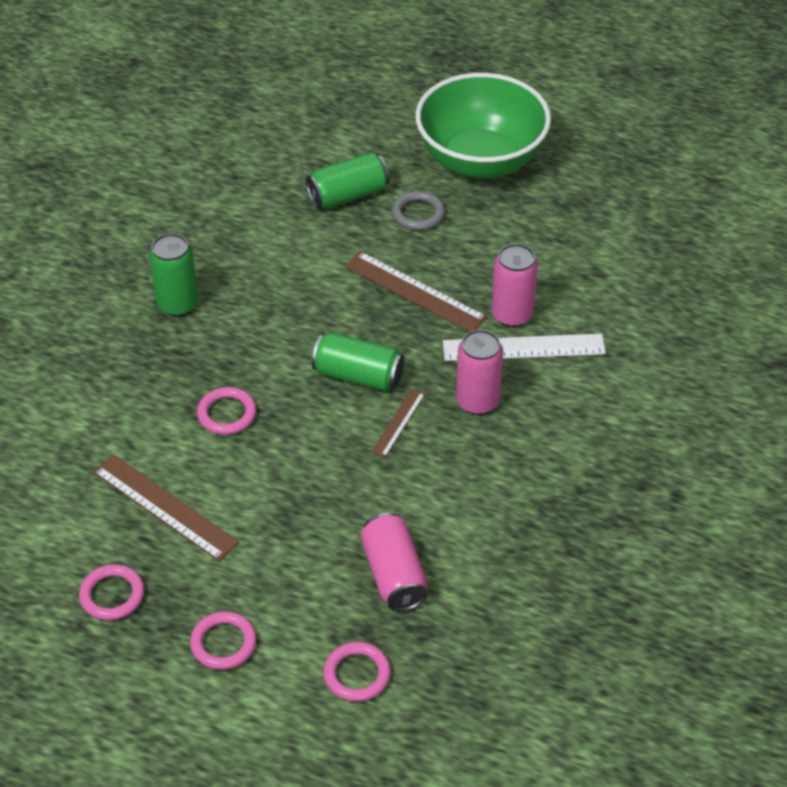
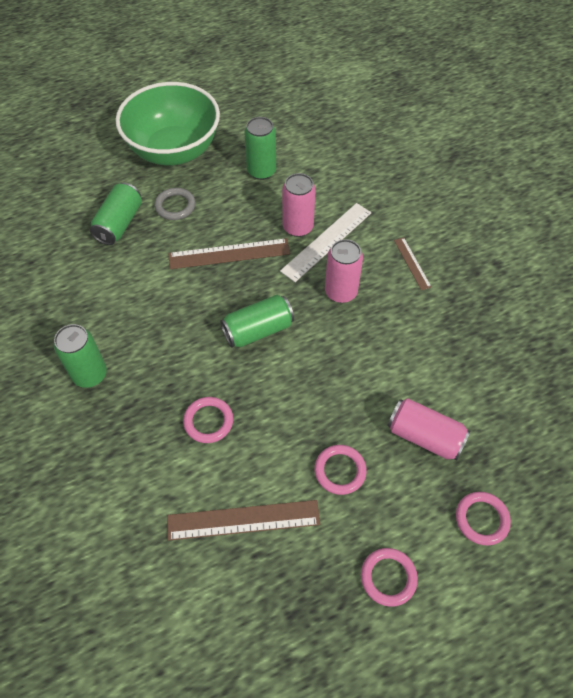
camera: 45 degrees left, 10 degrees up
pink ring [79,564,144,620] -> pink ring moved to [314,445,367,495]
brown ruler [371,389,425,457] -> brown ruler moved to [394,237,431,290]
none -> green can [244,117,276,180]

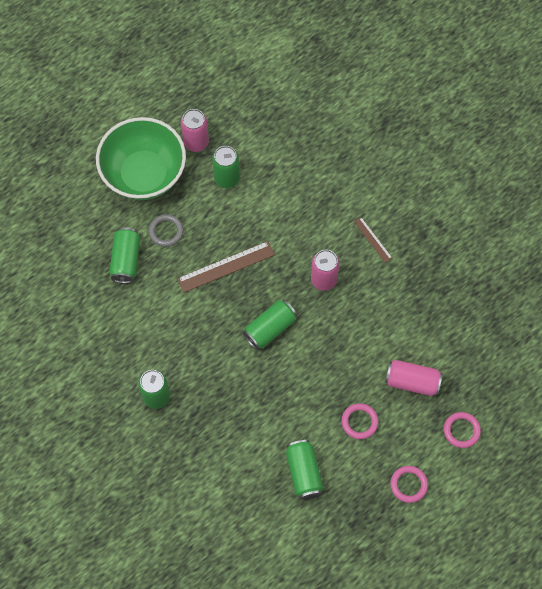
camera: 15 degrees left, 10 degrees up
brown ruler [167,500,320,541] -> green can [286,440,324,500]
pink ring [183,397,233,443] -> none
white ruler [280,203,371,282] -> none
pink can [282,173,316,237] -> pink can moved to [181,109,209,152]

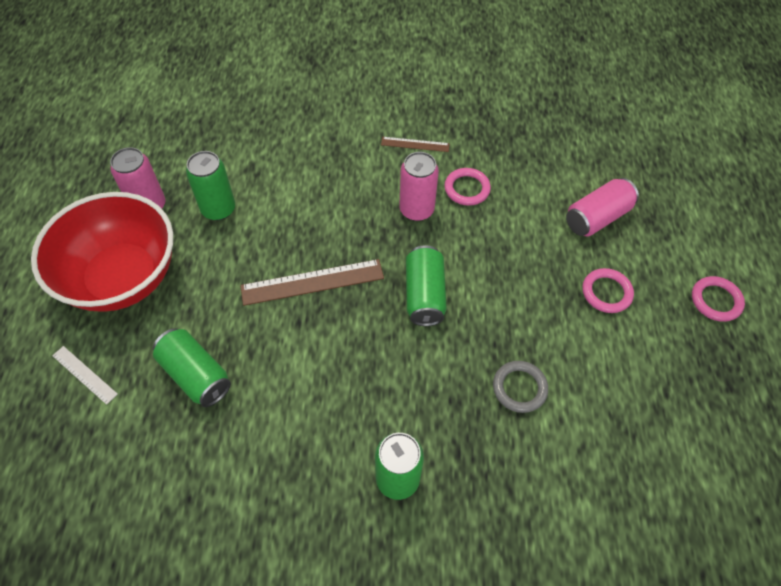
camera: 50 degrees left, 10 degrees down
green bowl [96,117,186,200] -> red bowl [31,192,173,312]
grey ring [149,214,184,247] -> grey ring moved to [493,361,548,413]
brown ruler [177,241,275,293] -> brown ruler turned 60 degrees clockwise [240,259,384,306]
green can [286,440,324,500] -> none
pink ring [444,412,481,448] -> pink ring moved to [445,168,491,206]
none -> white ruler [52,346,118,405]

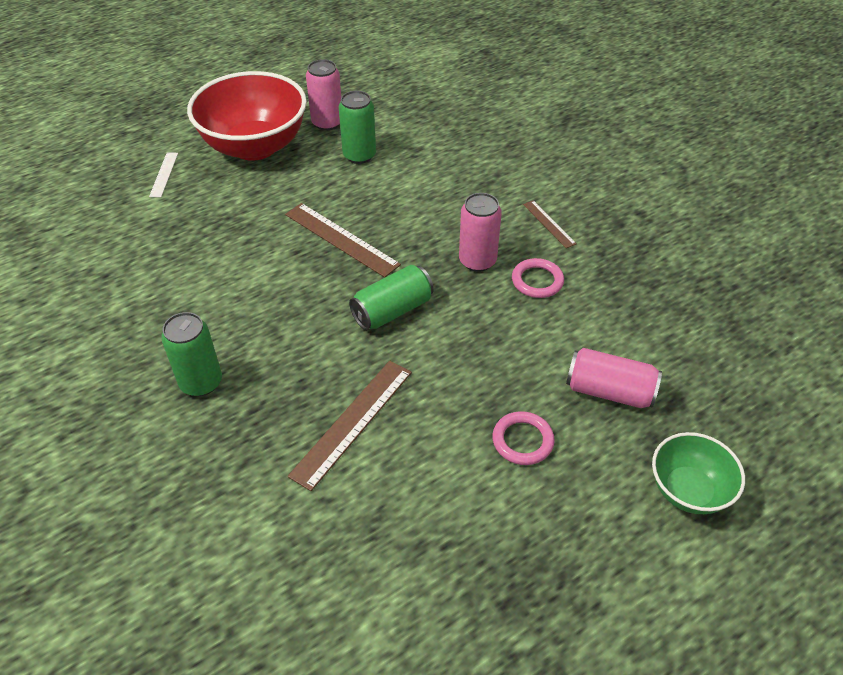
camera: 55 degrees right, 10 degrees down
green can [153,328,231,407] -> none
grey ring [493,361,548,413] -> brown ruler [288,361,412,491]
pink ring [692,276,745,322] -> none
none -> green bowl [652,432,745,514]

